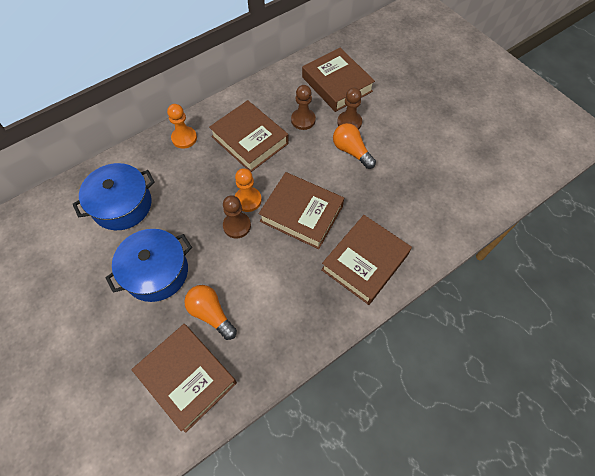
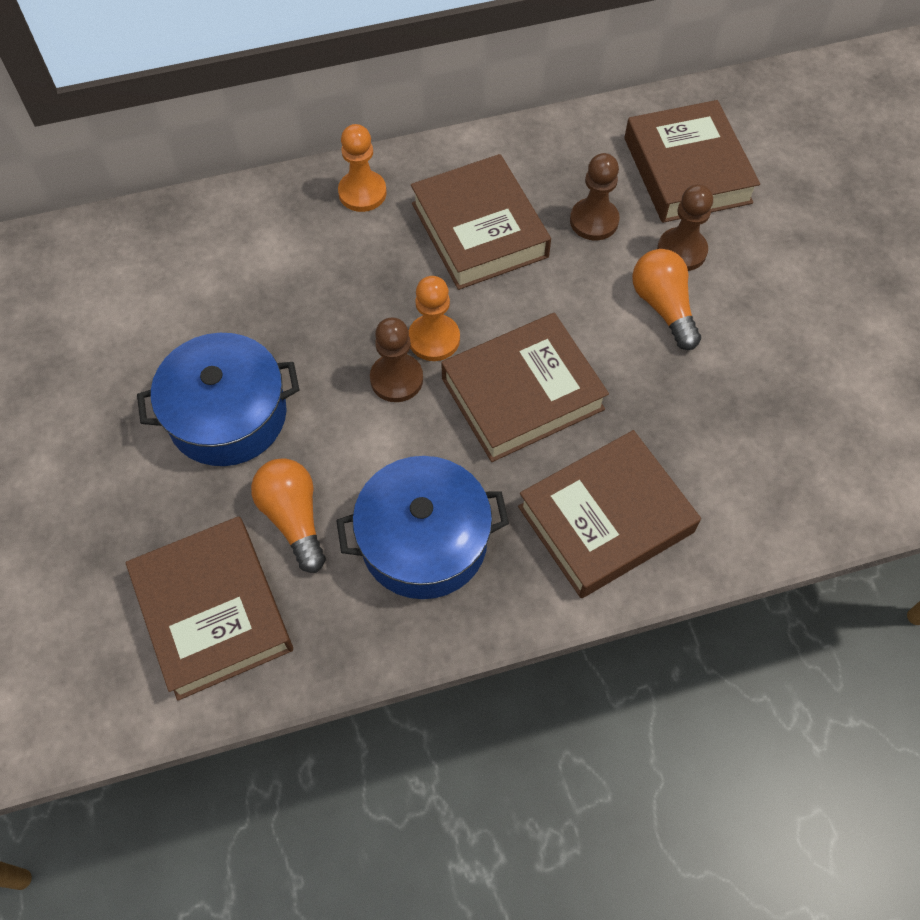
camera: 20 degrees right, 0 degrees up
blue pot [73,163,155,230] -> blue pot moved to [336,456,509,599]
brown book [259,172,344,249] -> brown book turned 75 degrees counterclockwise [441,313,609,462]

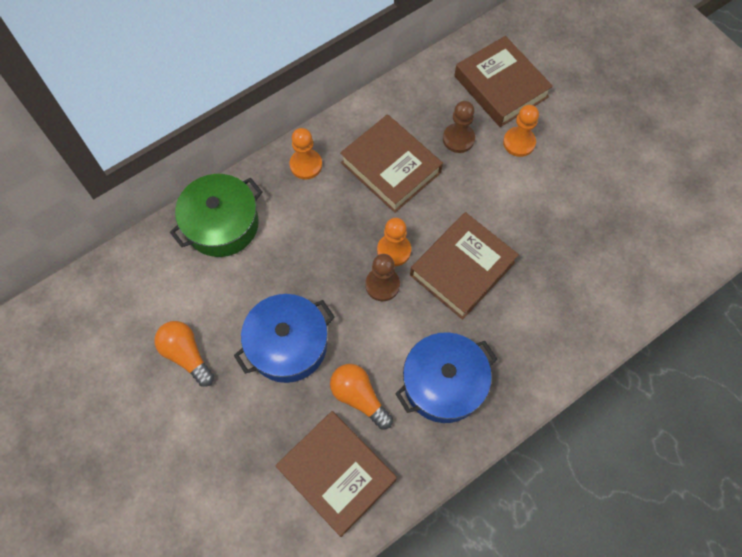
camera: 20 degrees left, 5 degrees up
brown book [518,430,701,598] -> none
orange light bulb [632,249,701,350] -> orange light bulb moved to [154,321,214,387]
brown pawn [657,184,713,271] -> orange pawn [503,105,539,157]
none -> green pot [170,174,262,257]

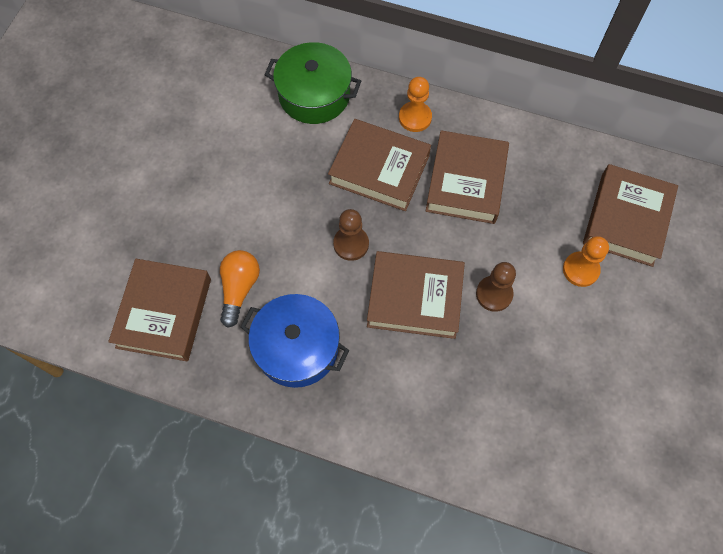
camera: 55 degrees right, 0 degrees up
orange light bulb [154,321,214,387] -> none
blue pot [234,294,335,383] -> none
orange pawn [377,218,411,266] -> none
brown pawn [443,101,475,153] -> brown pawn moved to [476,262,516,312]
none -> brown book [328,119,431,211]

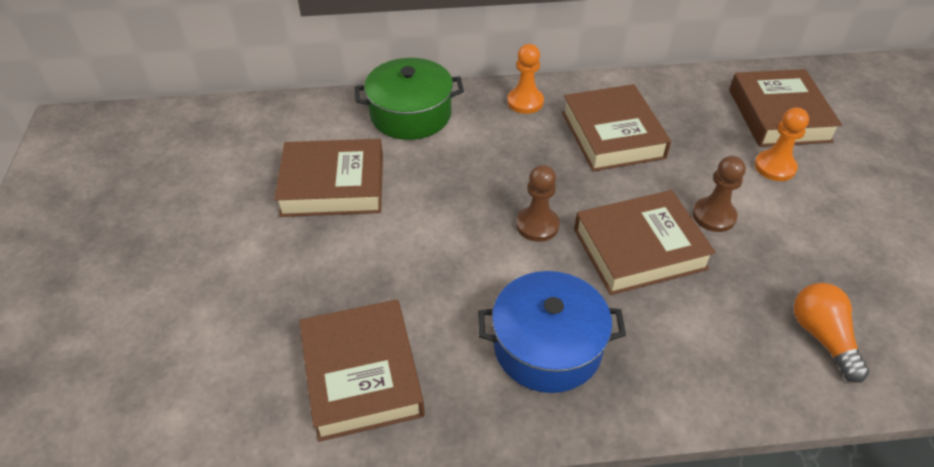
camera: 25 degrees left, 20 degrees down
orange light bulb [220,250,260,328] -> orange light bulb moved to [794,283,869,383]
brown book [328,119,431,211] -> brown book moved to [274,139,383,217]

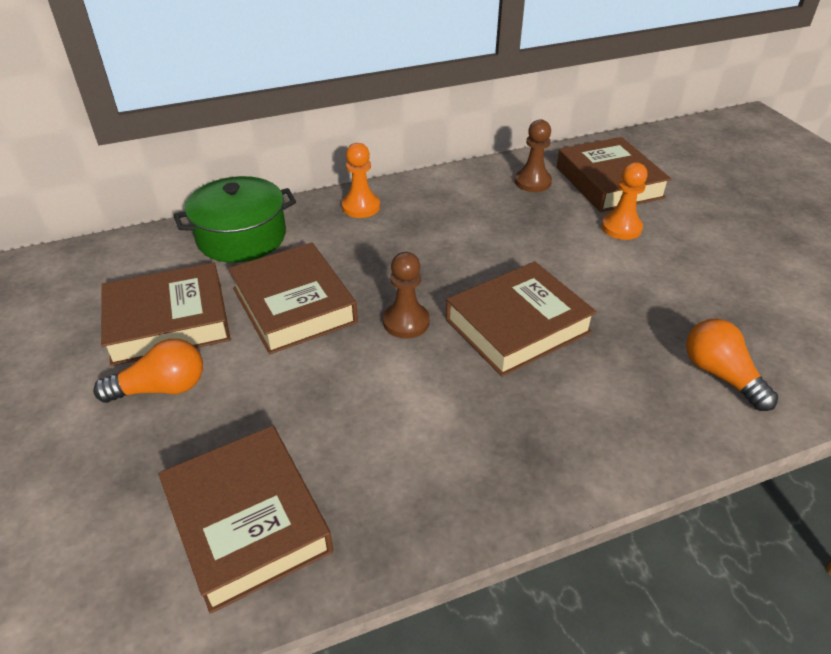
camera: 15 degrees left, 5 degrees down
blue pot [478,271,626,393] -> none
brown book [562,84,671,171] -> brown book moved to [228,243,358,354]
brown pawn [693,156,746,232] -> brown pawn moved to [515,119,552,192]
none -> orange light bulb [93,339,203,403]

